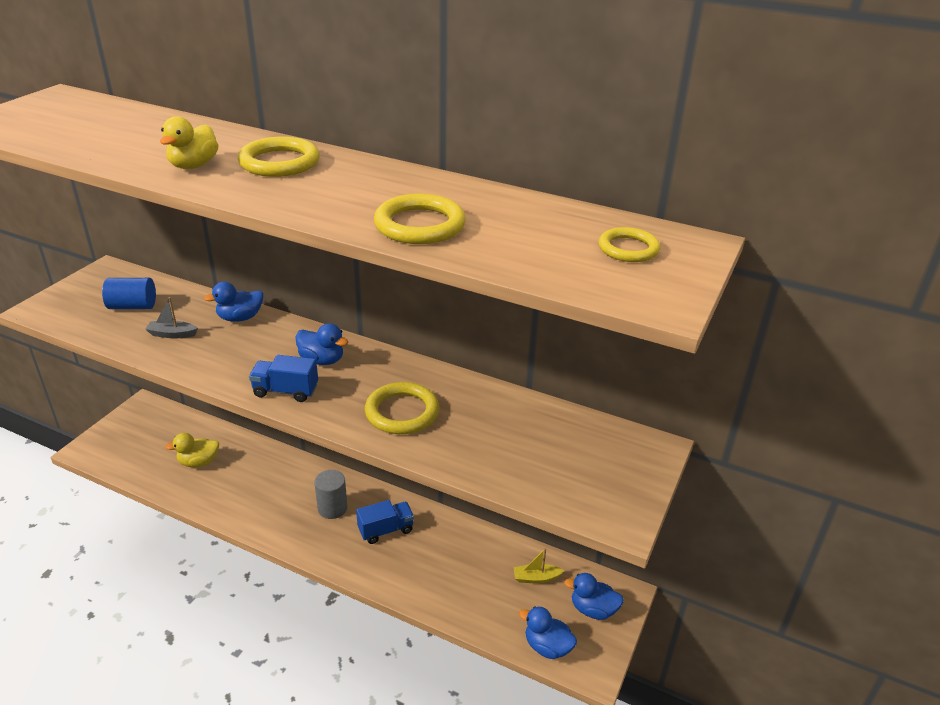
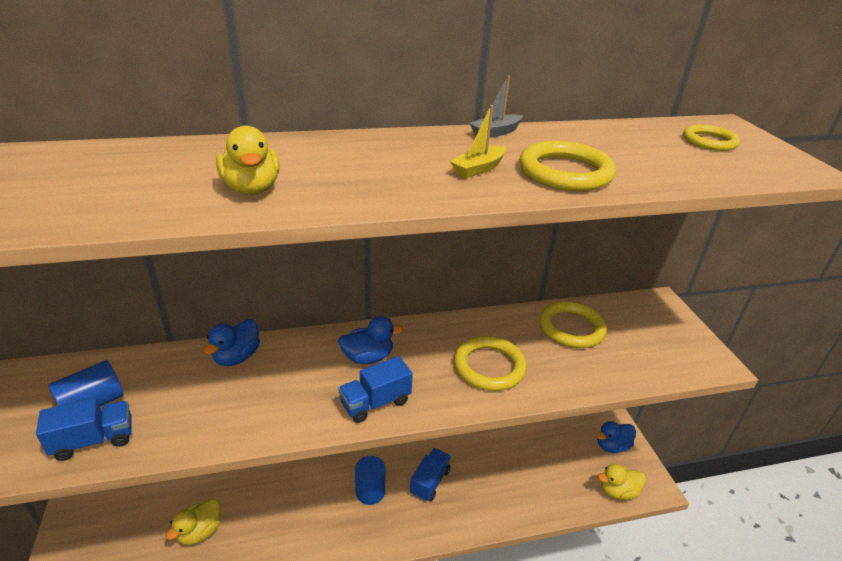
camera: 40 degrees left, 0 degrees up
grey boat [145,297,198,338] -> grey boat moved to [469,75,523,138]
yellow ring [238,136,319,177] -> yellow ring moved to [539,301,607,348]
grey cylinder [314,470,348,519] -> blue cylinder [355,456,386,505]
yellow boat [513,548,564,583] -> yellow boat moved to [450,105,506,178]
blue duck [519,606,577,659] -> yellow duck [598,464,646,500]
none -> blue truck [36,398,132,461]

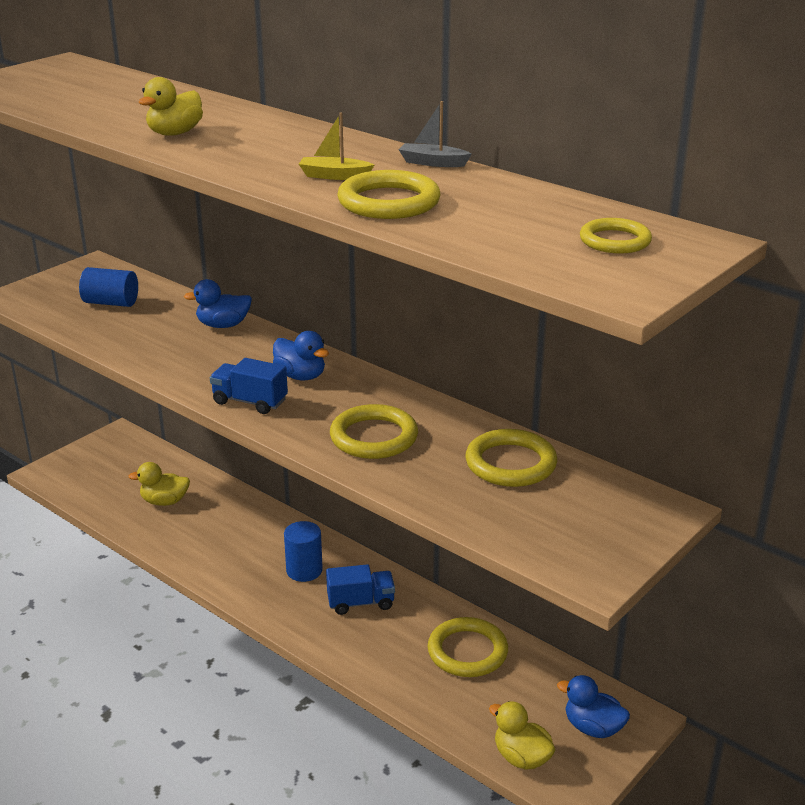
camera: 55 degrees right, 5 degrees down
blue truck [36,398,132,461] -> none
none -> yellow ring [428,617,508,677]

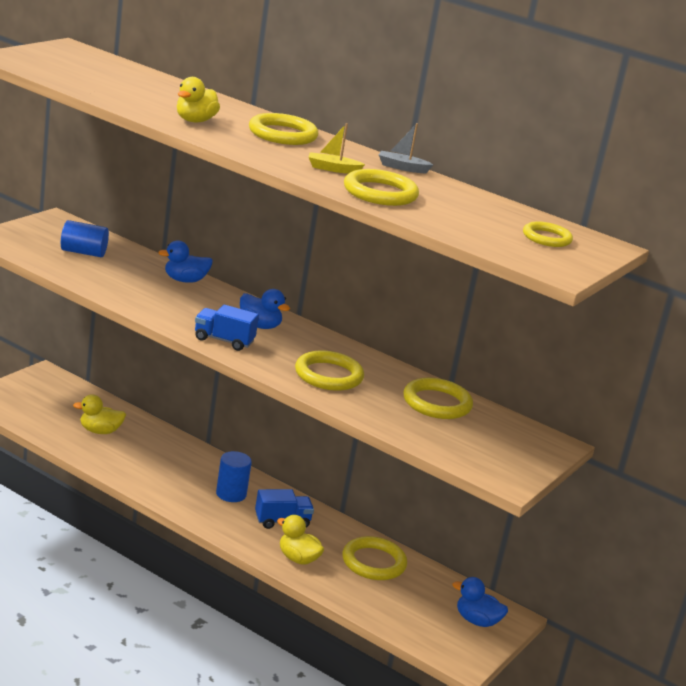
camera: 10 degrees left, 5 degrees down
yellow duck [489,701,555,770] -> yellow duck moved to [277,515,324,565]
none -> yellow ring [249,113,318,145]

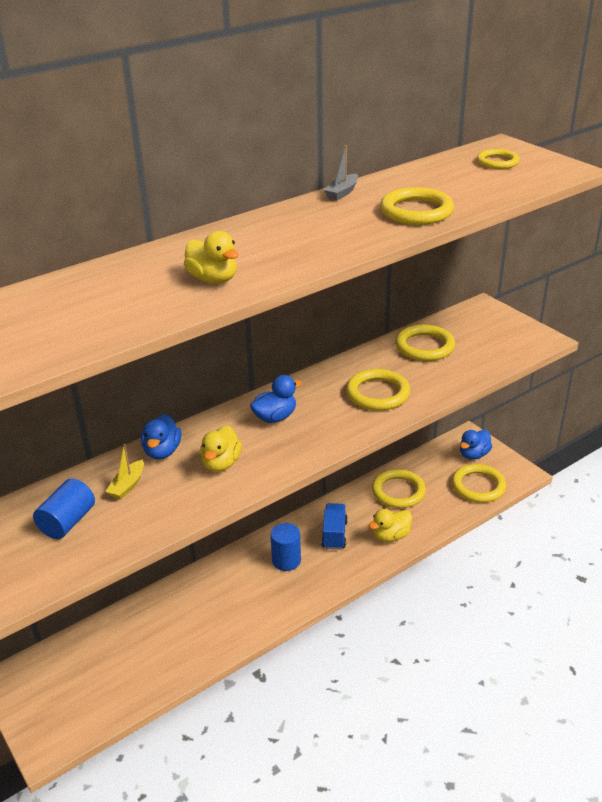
camera: 65 degrees left, 10 degrees up
yellow duck [73,394,126,434] -> yellow duck moved to [200,425,242,472]
blue truck [195,305,259,351] -> none
yellow ring [249,113,318,145] -> yellow ring moved to [452,464,506,503]
yellow boat [309,123,365,174] -> yellow boat moved to [105,444,144,499]

